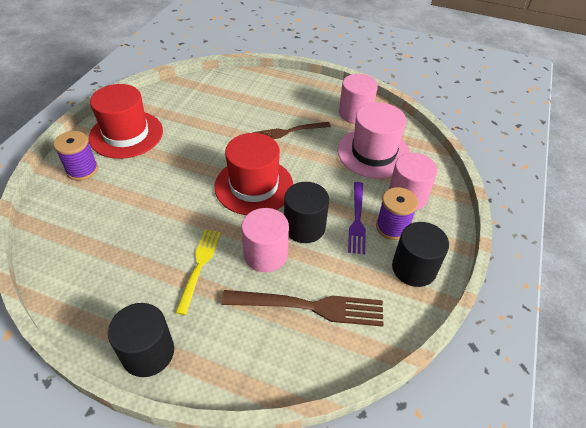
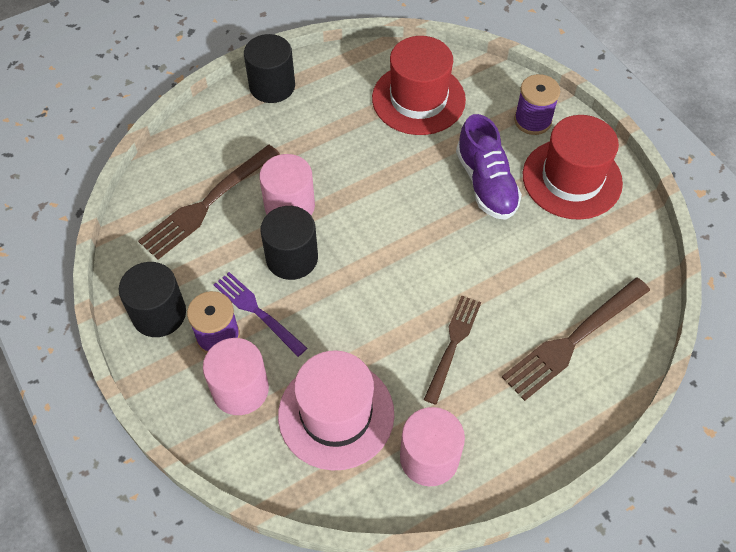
camera: 130 degrees right, 10 degrees up
yellow fork [175,230,221,315] -> none
red hat [214,133,293,215] -> red hat moved to [372,36,466,135]
none -> purple shoe [456,114,522,220]
none -> brown fork [502,278,650,401]

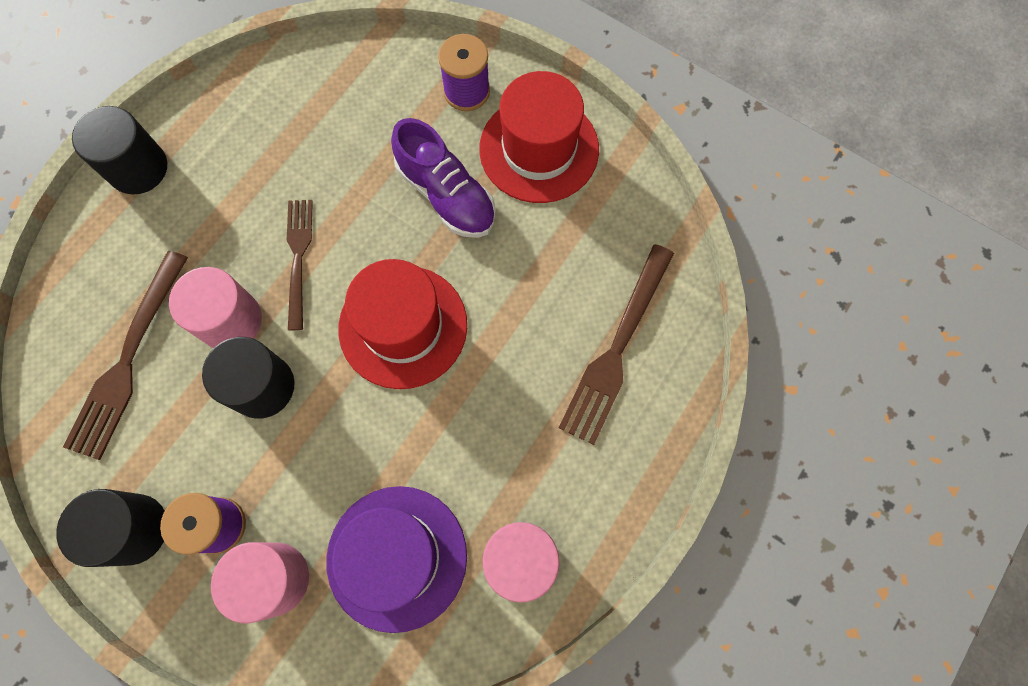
camera: 25 degrees left, 15 degrees up
purple fork [214,272,307,357] -> none
pink hat [278,350,394,470] -> purple hat [326,486,467,633]
red hat [372,36,466,135] -> red hat moved to [339,259,467,389]
brown fork [424,296,481,404] -> brown fork moved to [287,200,313,330]

